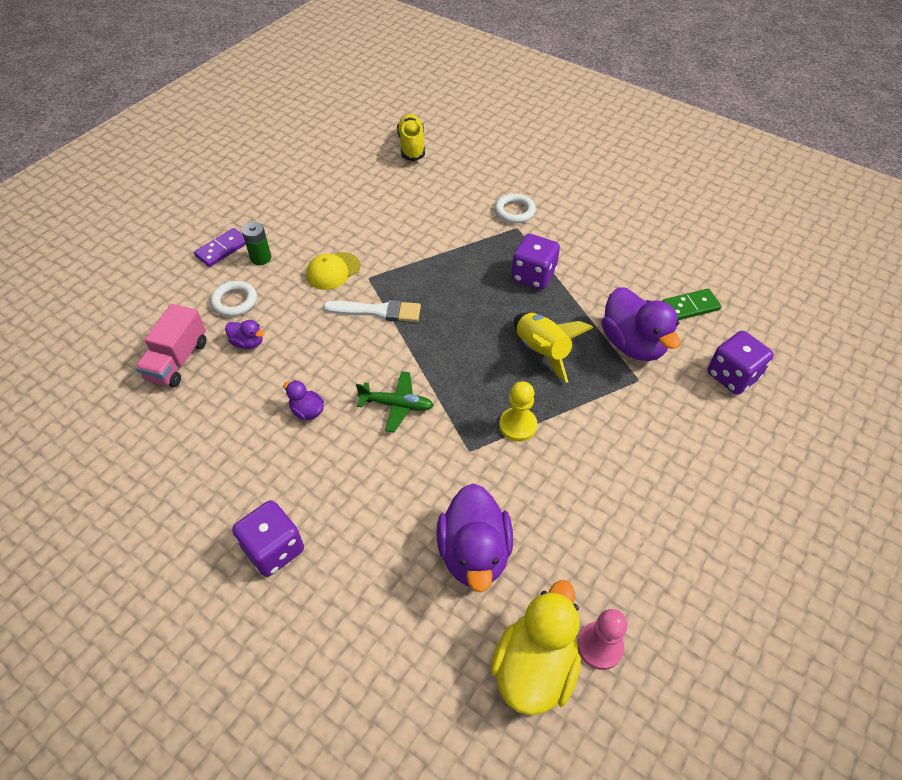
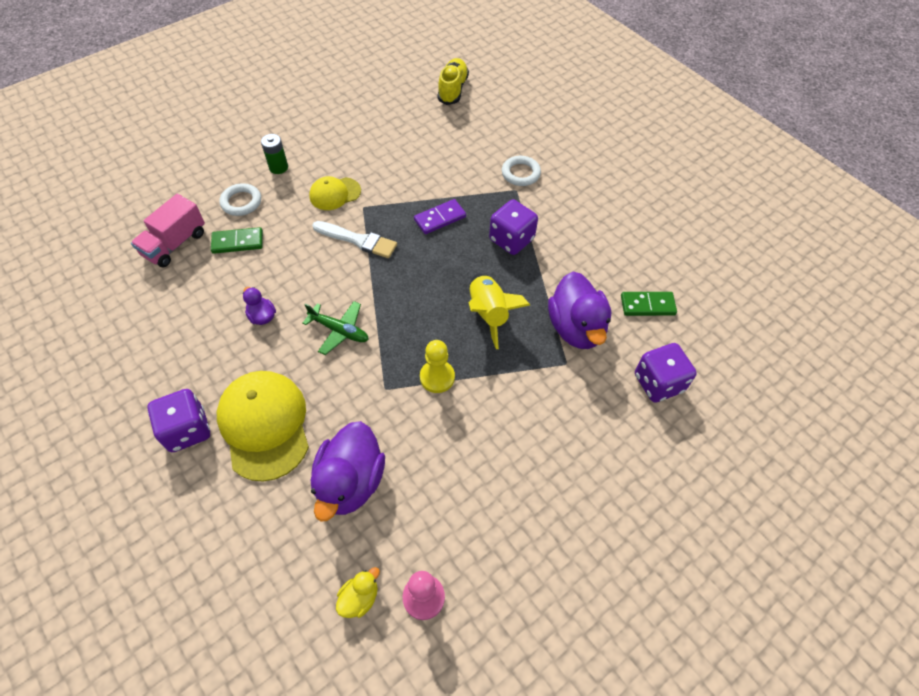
camera: 15 degrees right, 5 degrees up
purple domino [194,228,246,267] -> purple domino moved to [414,199,466,234]
purple duck [225,320,265,349] -> green domino [211,227,263,254]
yellow duck [491,580,581,715] -> yellow duck [336,567,380,618], size x0.48
none -> yellow cap [217,371,309,482]

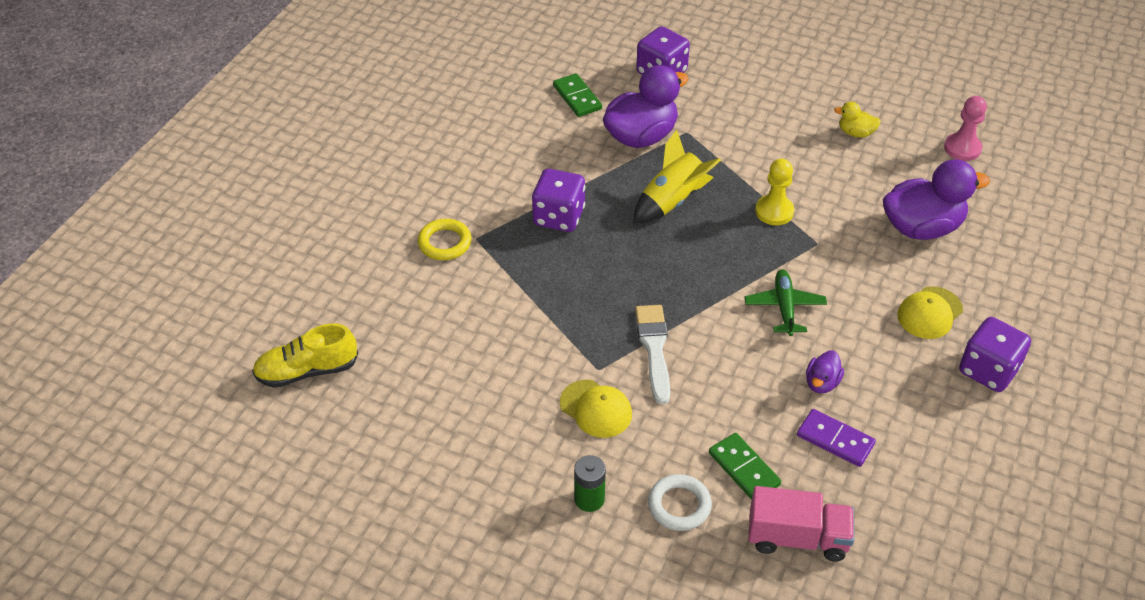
camera: 115 degrees left, 10 degrees down
yellow cap [217,371,309,482] -> yellow cap [897,286,963,339], size x0.56
yellow duck [336,567,380,618] -> yellow duck moved to [834,102,881,138]
purple domino [414,199,466,234] -> purple domino moved to [797,409,876,467]
white ring [502,156,541,186] -> yellow ring [418,219,472,260]

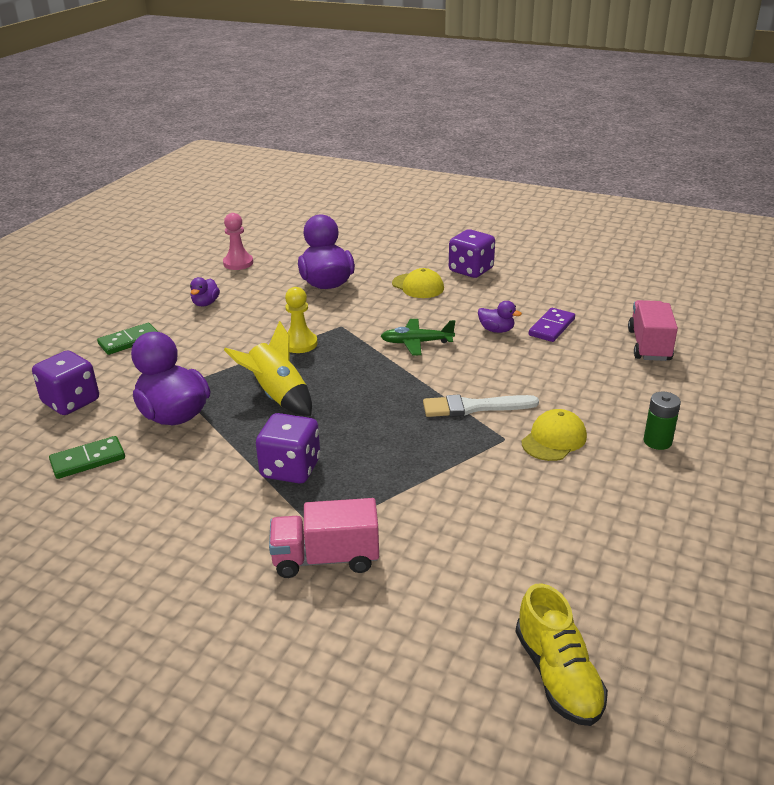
camera: 90 degrees left, 15 degrees down
yellow ring [418,219,472,260] -> pink truck [269,498,379,578]
white ring [648,474,712,531] -> none
green domino [709,433,781,500] -> green domino moved to [97,323,158,355]
yellow duck [834,102,881,138] -> purple duck [190,277,220,306]

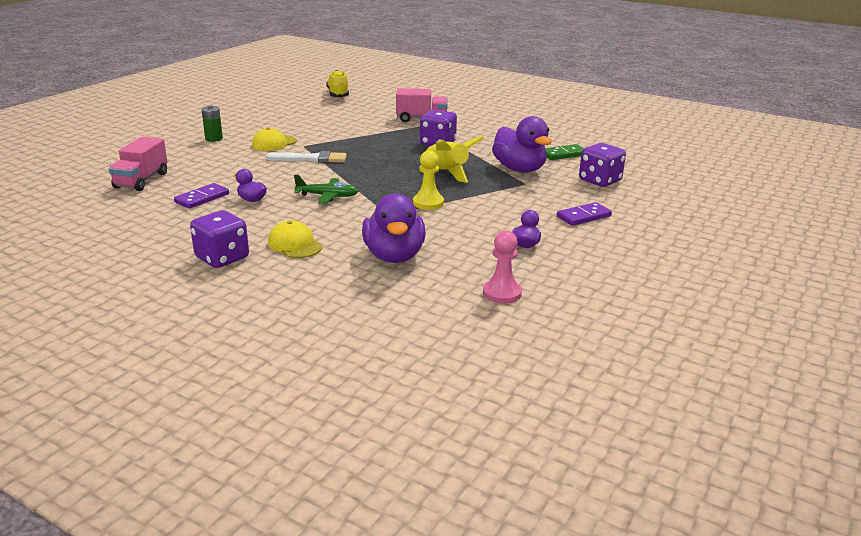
camera: 175 degrees left, 5 degrees down
green domino [97,323,158,355] -> purple domino [557,202,612,226]

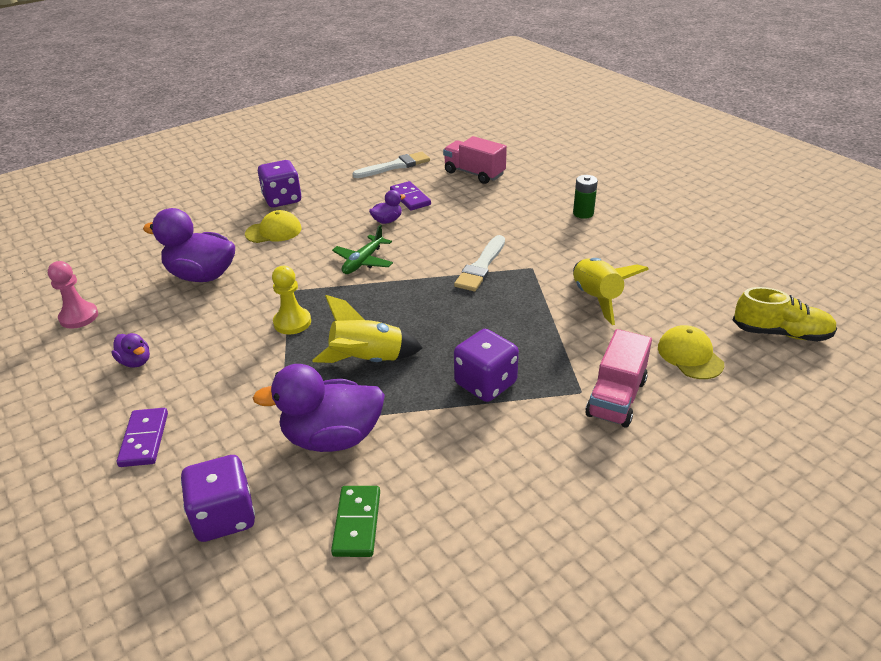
camera: 115 degrees right, 10 degrees up
yellow cap [252,128,297,151] -> yellow cap moved to [658,325,724,379]
none -> white brush [352,152,430,178]
none -> yellow rocket [573,258,649,325]

